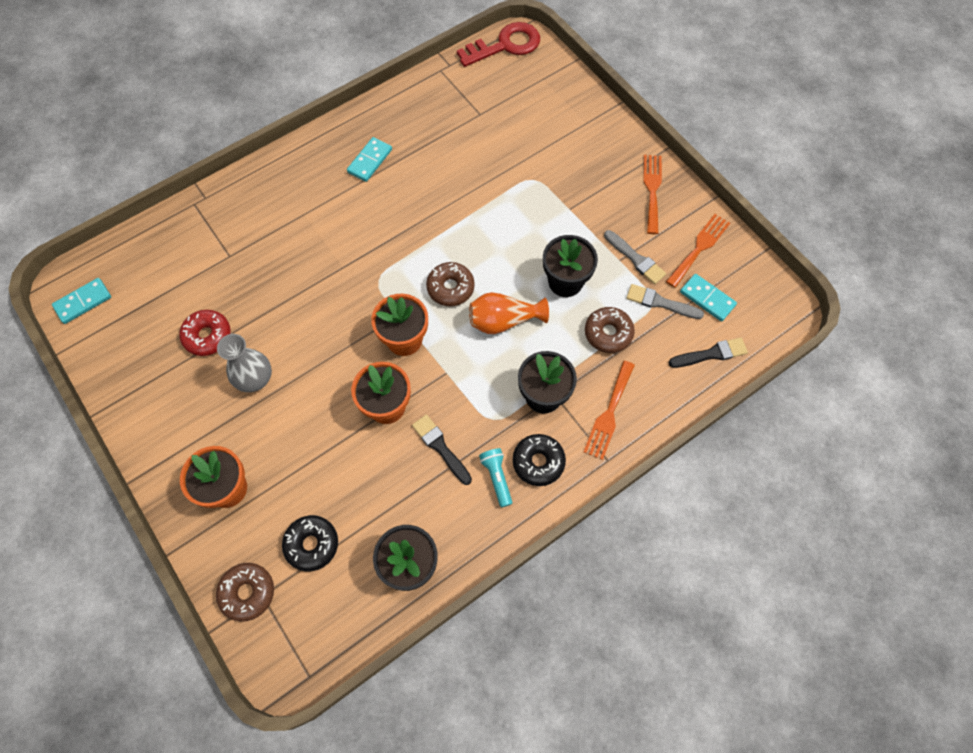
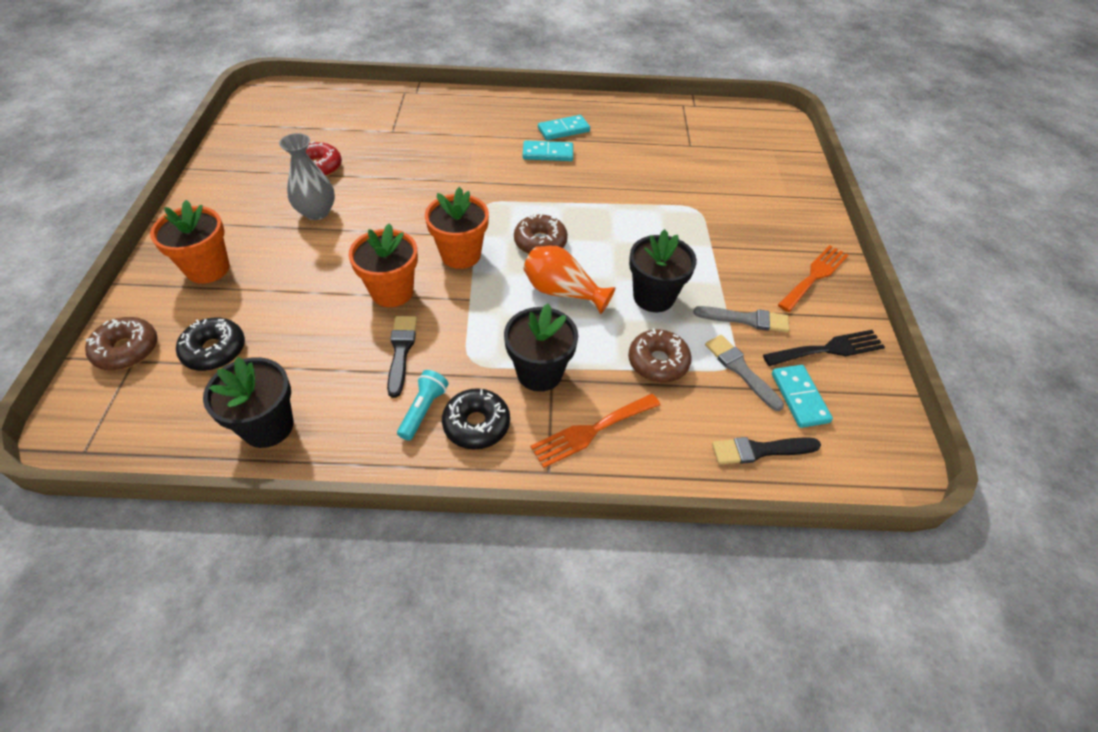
camera: 35 degrees right, 15 degrees down
turquoise domino [52,278,111,324] -> turquoise domino moved to [523,140,573,161]
red key [457,22,540,67] -> none
grey brush [604,230,666,284] -> grey brush turned 75 degrees counterclockwise [693,306,789,333]
orange fork [666,214,730,288] -> black fork [763,330,885,366]
black brush [669,338,748,368] -> black brush turned 150 degrees clockwise [712,437,821,464]

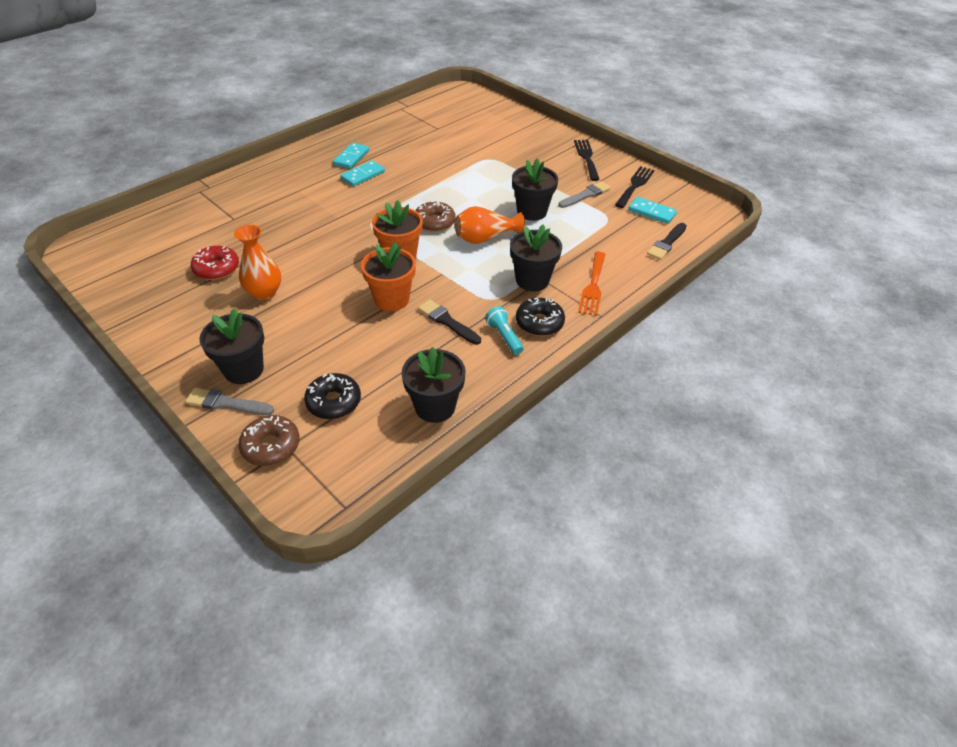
camera: 45 degrees left, 5 degrees down
orange flower pot [150,200,230,284] -> black flower pot [199,308,264,384]
grey vase [279,133,335,220] -> orange vase [234,225,281,300]
brown donut [628,328,692,382] -> none
grey brush [705,335,784,411] -> grey brush moved to [185,387,274,415]
orange fork [778,245,848,312] -> black fork [574,140,600,181]

